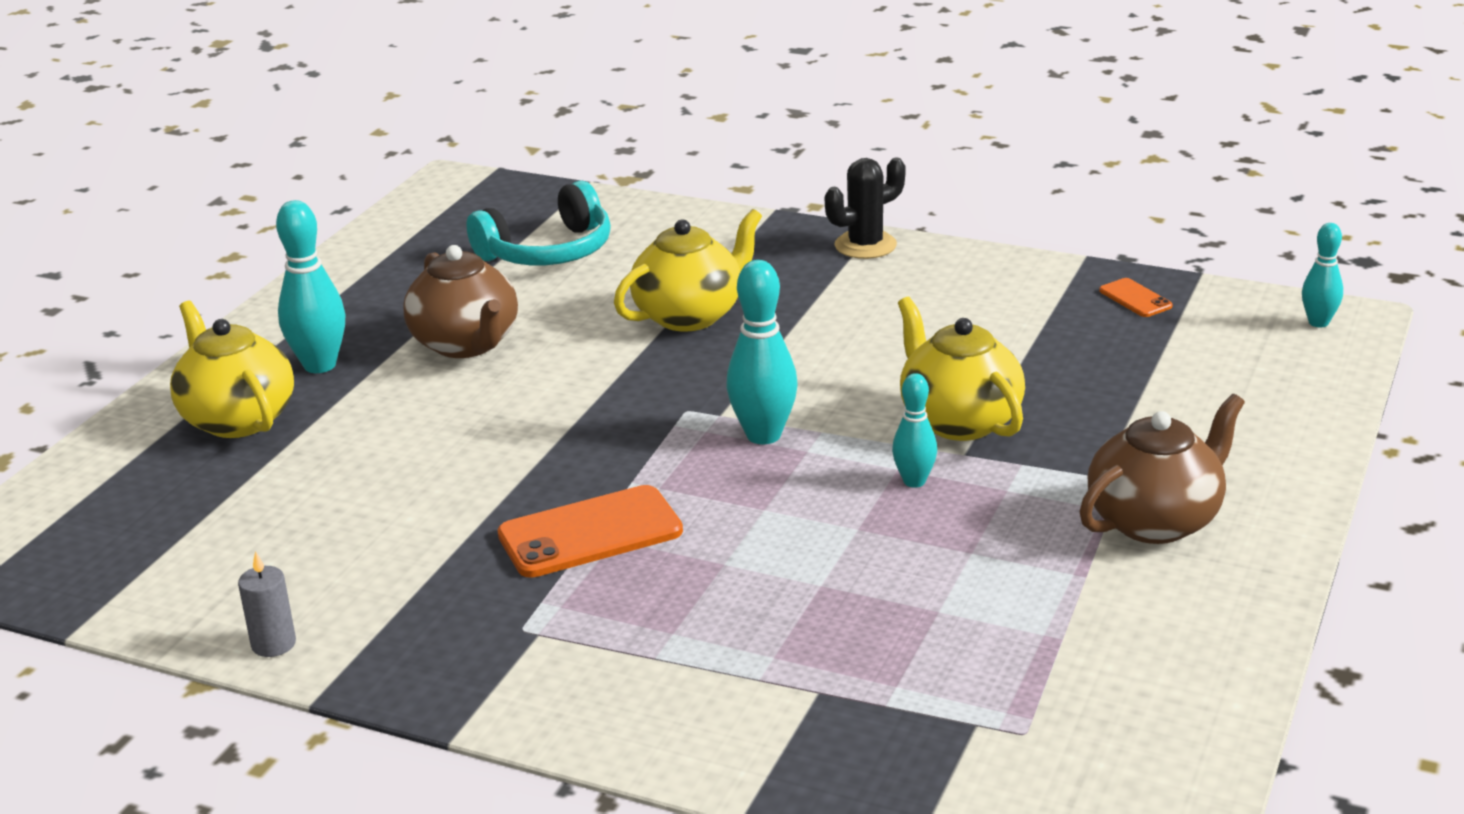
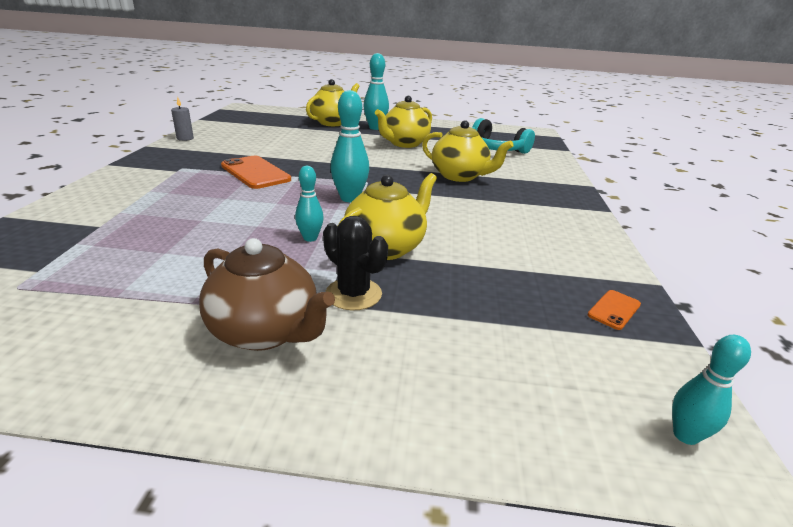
camera: 70 degrees right, 0 degrees up
brown teapot [403,245,518,358] -> yellow teapot [375,96,432,148]
black cactus [825,157,906,259] -> black cactus moved to [323,216,388,310]

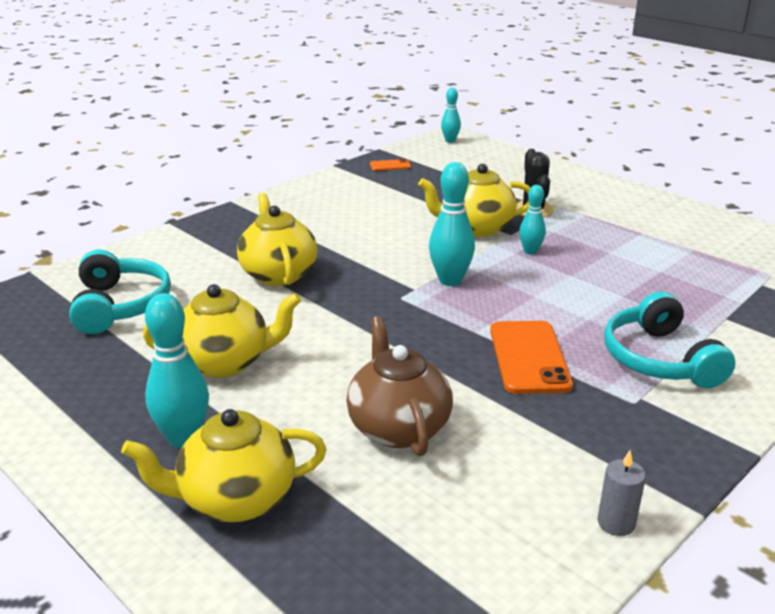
camera: 140 degrees left, 0 degrees up
brown teapot [199,238,335,351] -> brown teapot moved to [347,316,453,456]
none -> turquoise headphones [604,292,736,388]

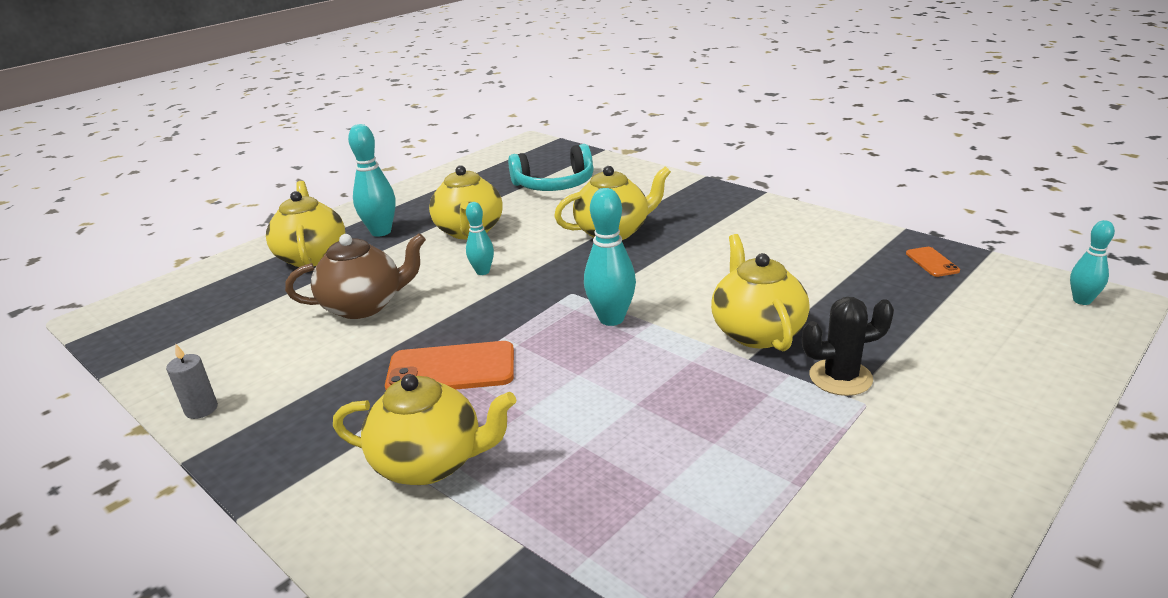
camera: 90 degrees right, 0 degrees up
turquoise bowling pin [519,185,546,255] -> turquoise bowling pin moved to [466,202,494,275]
turquoise headphones [604,292,736,388] -> yellow teapot [333,374,517,485]

